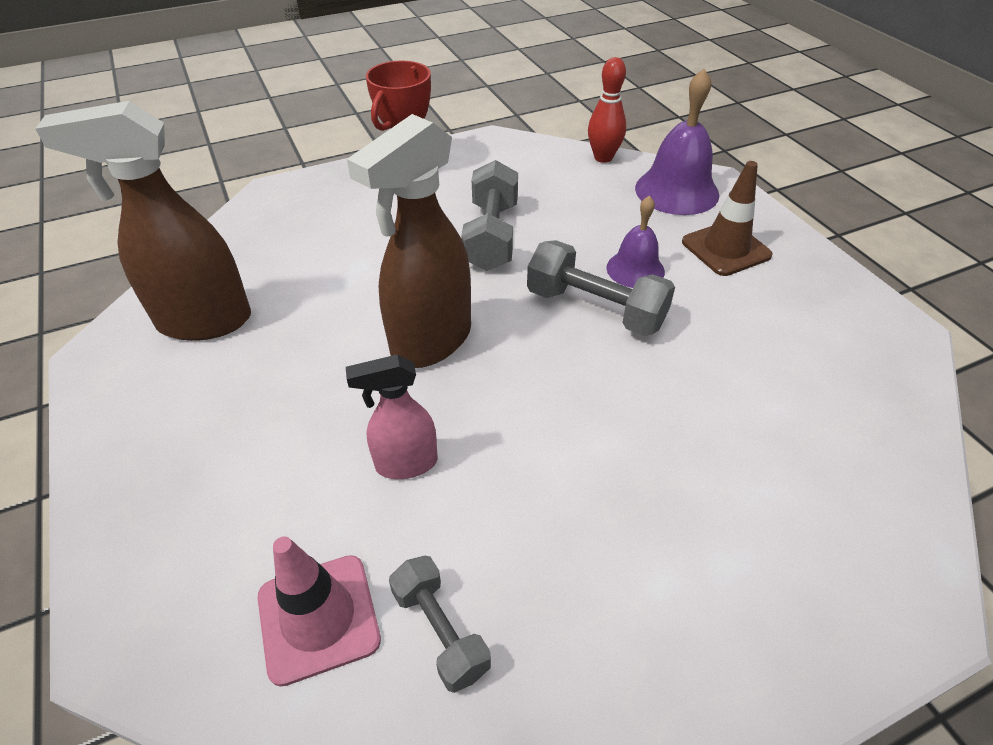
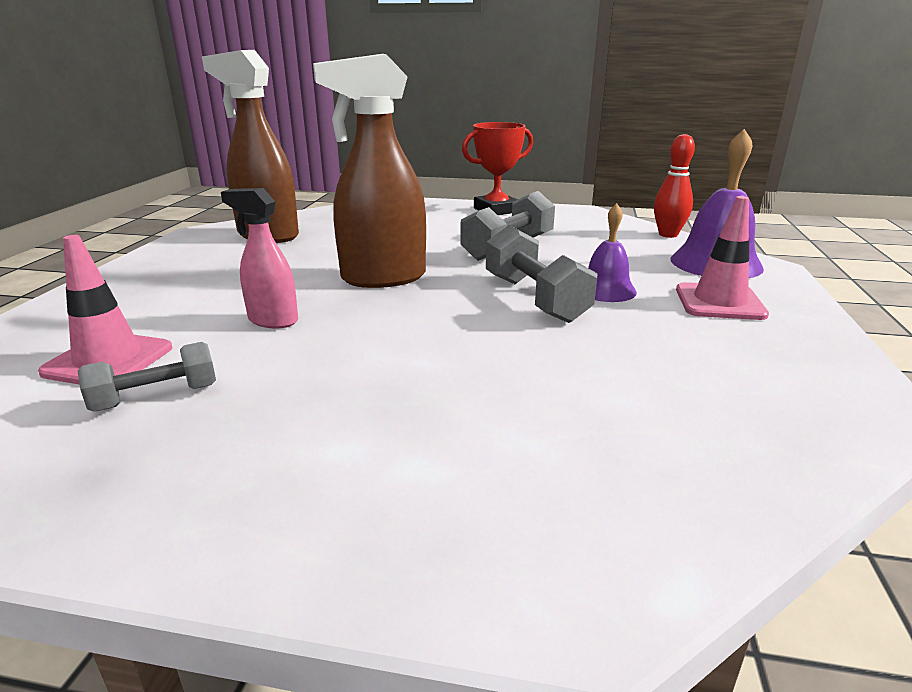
camera: 35 degrees right, 20 degrees down
grey dumbbell [389,555,491,693] -> grey dumbbell turned 60 degrees clockwise [77,342,216,411]
brown traffic cone [682,161,773,276] -> pink traffic cone [676,196,769,320]

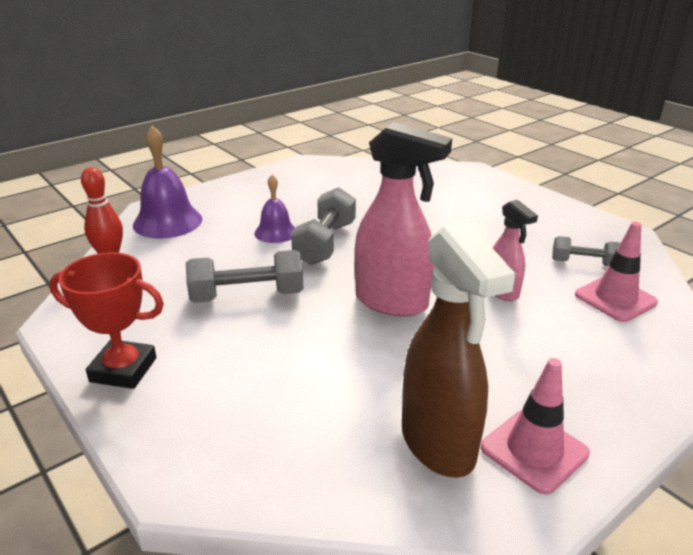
camera: 140 degrees left, 5 degrees up
brown spray bottle [313,54,426,288] -> pink spray bottle [355,122,452,317]
pink traffic cone [676,196,769,320] -> pink traffic cone moved to [481,358,590,495]

